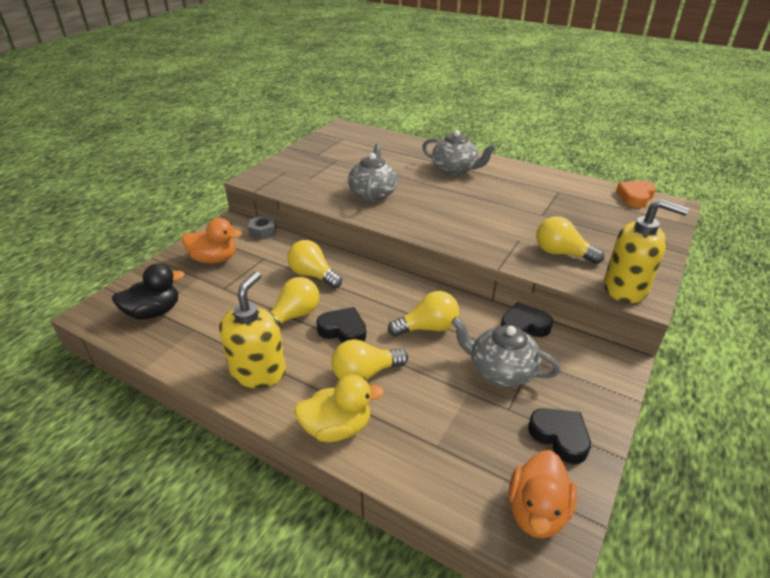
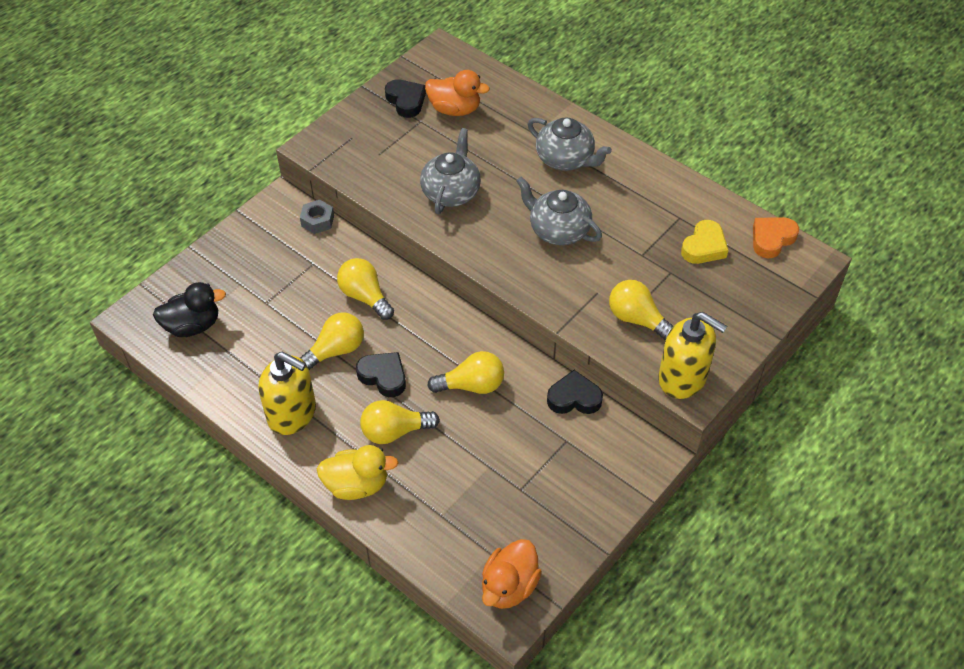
camera: 10 degrees right, 15 degrees up
orange duck [182,218,242,263] -> orange duck moved to [425,70,490,116]
yellow soap dispenser [219,272,286,388] -> yellow soap dispenser turned 90 degrees clockwise [258,352,316,435]
grey teapot [451,317,560,387] -> grey teapot moved to [516,177,602,245]
black heart [528,408,591,464] -> black heart moved to [385,79,426,118]
none -> yellow heart [681,220,728,264]

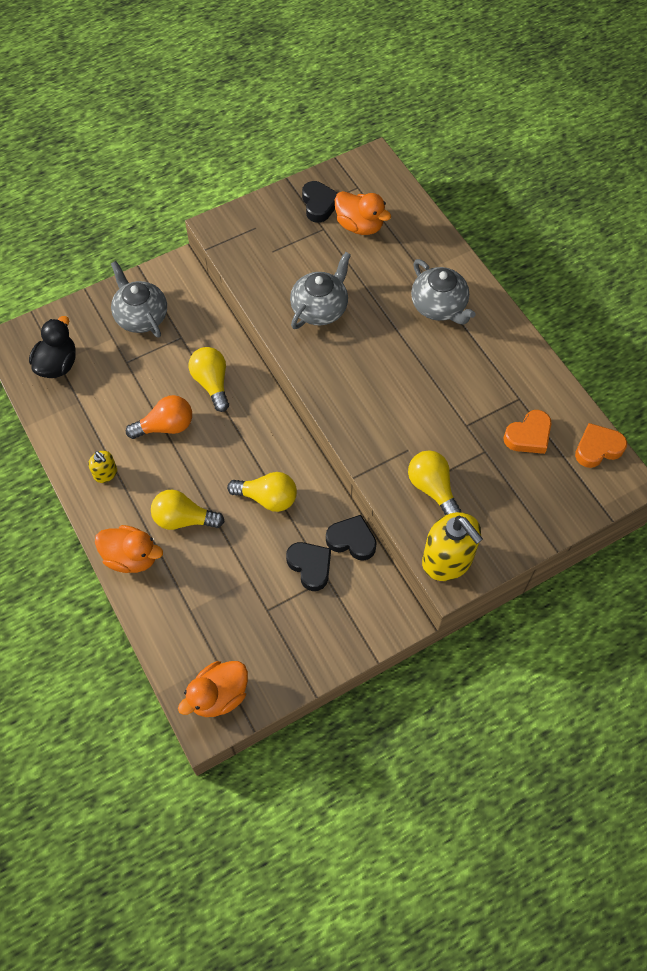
camera: 20 degrees right, 10 degrees up
black duck [153,282,226,337] -> black duck turned 75 degrees counterclockwise [29,316,76,378]
yellow soap dispenser [258,352,316,435] -> yellow soap dispenser [88,451,117,483], size x0.49
grey nut [300,200,334,234] -> none
yellow light bulb [300,312,364,370] -> orange light bulb [126,395,192,439]
yellow duck [317,445,399,500] -> orange duck [95,525,163,573]
black heart [356,352,406,397] -> black heart moved to [286,542,331,591]
grey teapot [516,177,602,245] -> grey teapot moved to [111,261,167,338]
yellow heart [681,220,728,264] -> orange heart [503,410,551,454]

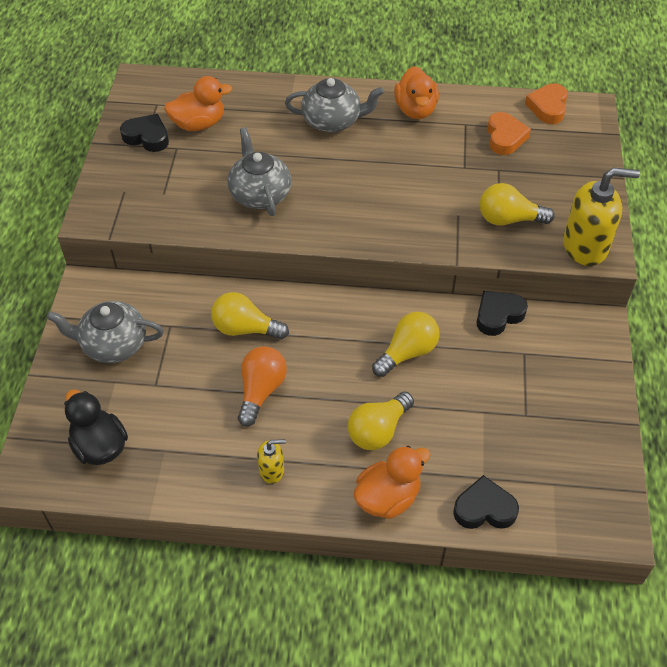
camera: 55 degrees left, 10 degrees down
orange duck [178,661,248,717] -> orange duck moved to [394,66,439,119]
black heart [286,542,331,591] -> black heart moved to [453,475,519,529]

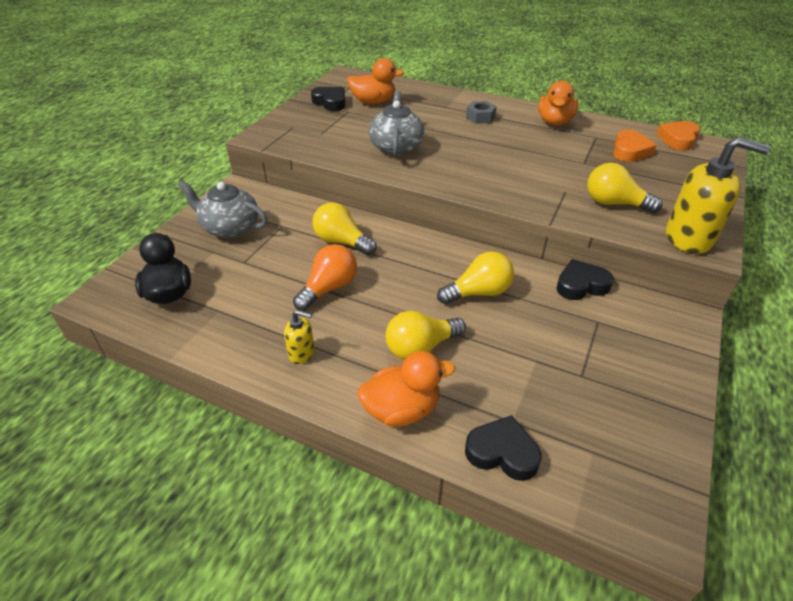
camera: 20 degrees right, 10 degrees down
grey teapot [285,78,384,132] -> grey nut [466,101,497,124]

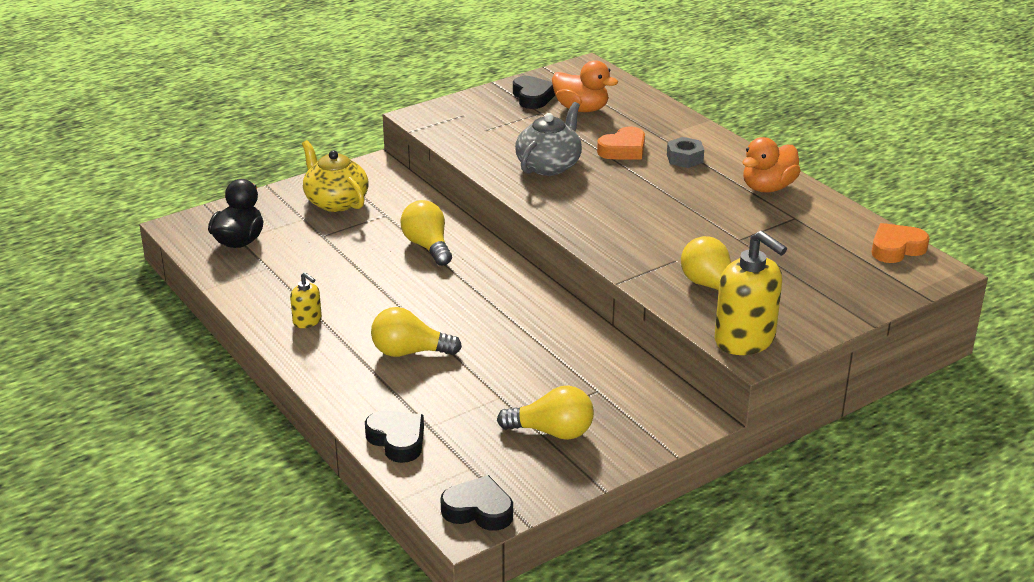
camera: 30 degrees right, 10 degrees down
grey teapot [178,181,268,238] -> yellow teapot [302,140,368,212]
orange light bulb [293,244,357,311] -> none
orange duck [357,351,455,427] -> none
yellow light bulb [437,251,514,305] -> yellow light bulb moved to [497,386,594,440]
black heart [556,259,614,300] -> black heart moved to [440,475,513,531]
orange heart [613,130,657,162] -> orange heart moved to [597,126,645,160]

